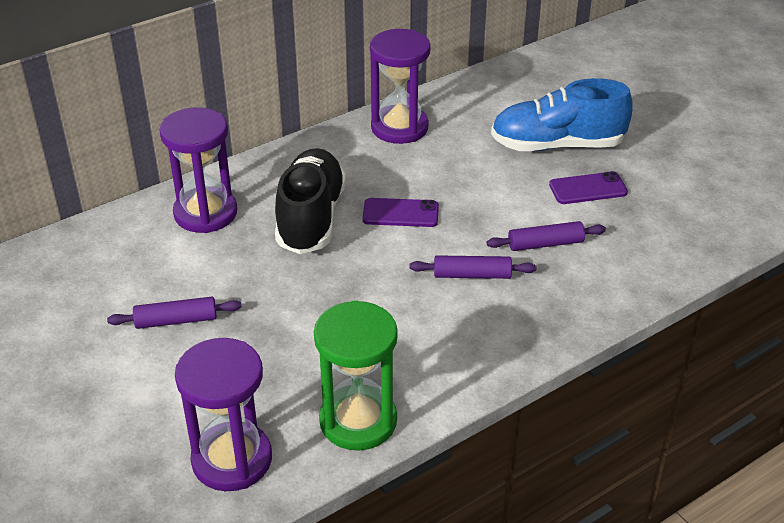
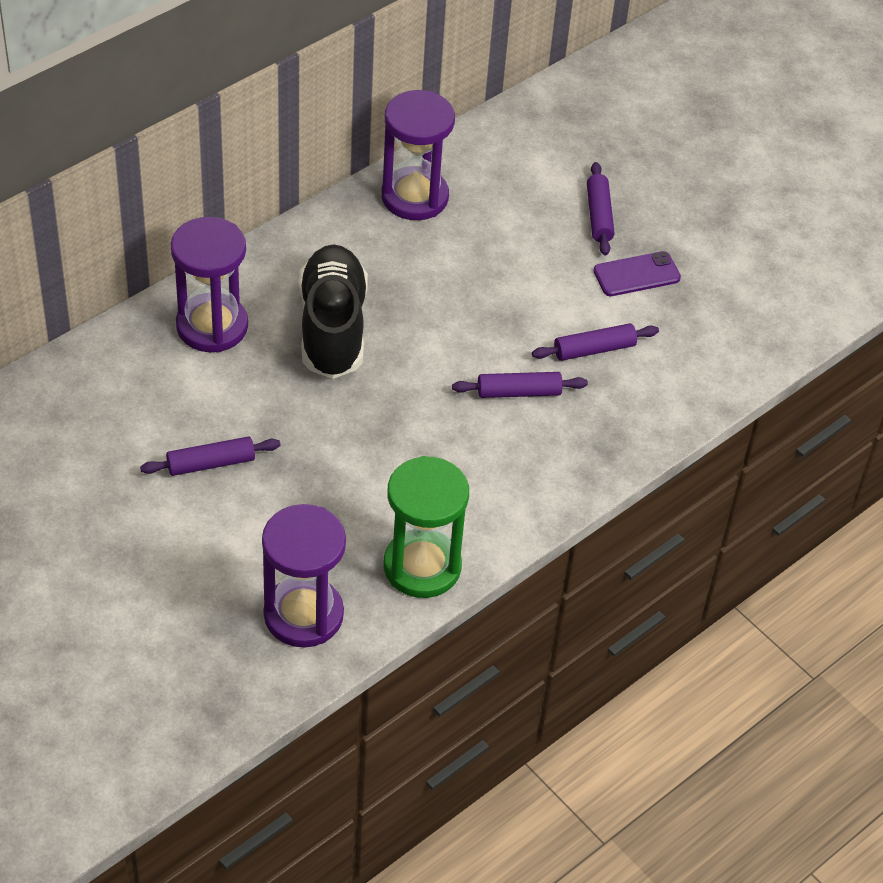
camera: 10 degrees left, 10 degrees up
purple phone [362,198,439,227] -> none
blue shoe [491,78,633,151] -> purple rolling pin [587,162,615,256]

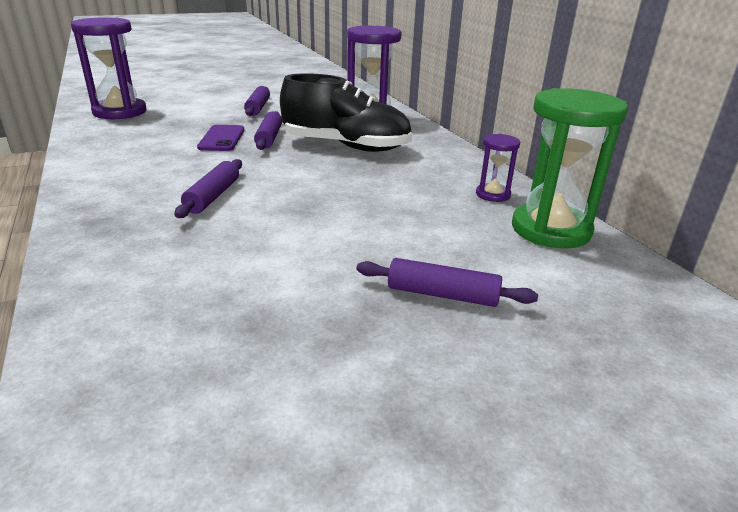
camera: 110 degrees right, 20 degrees down
purple hourglass [381,90,455,220] -> purple hourglass [476,134,520,202], size x0.50
green hourglass [384,456,469,598] -> green hourglass moved to [512,88,628,248]
purple rolling pin [532,323,659,361] -> purple rolling pin moved to [254,111,282,150]
purple phone [593,251,681,296] -> purple phone moved to [197,125,244,151]

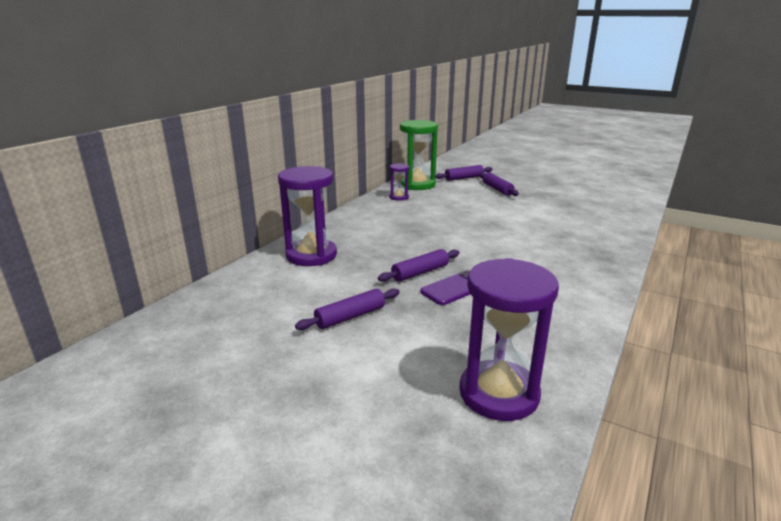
camera: 125 degrees left, 5 degrees down
purple rolling pin [174,159,242,218] -> purple rolling pin moved to [436,165,493,181]
black shoe [280,73,412,152] -> none

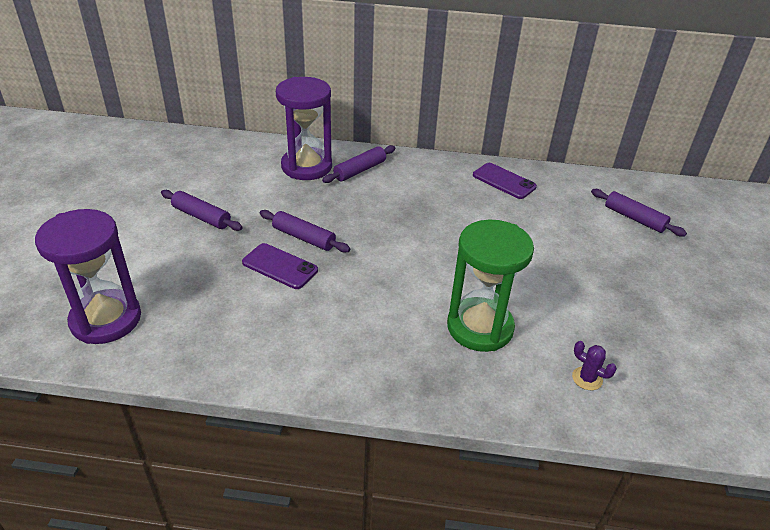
camera: 65 degrees right, 15 degrees up
purple hourglass [390,163,409,201] -> purple phone [473,163,537,199]
green hourglass [400,120,438,190] -> green hourglass moved to [447,220,534,352]
purple rolling pin [480,172,519,196] -> purple rolling pin moved to [322,145,395,183]
none -> purple cactus [572,341,617,390]

